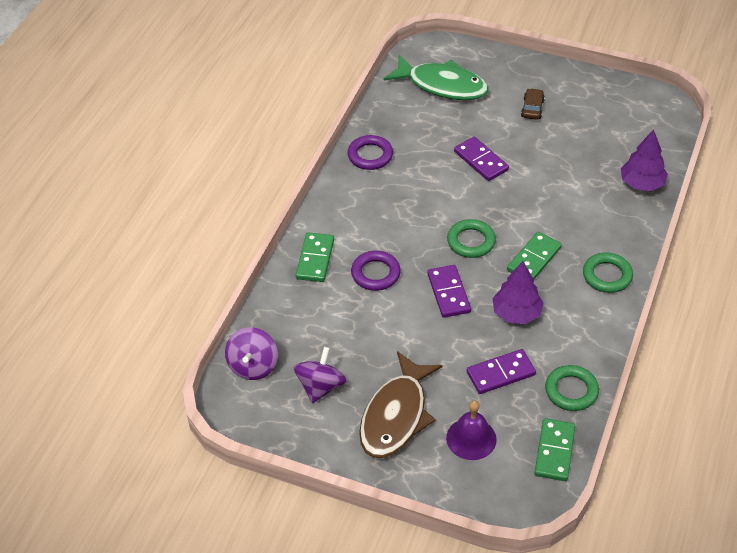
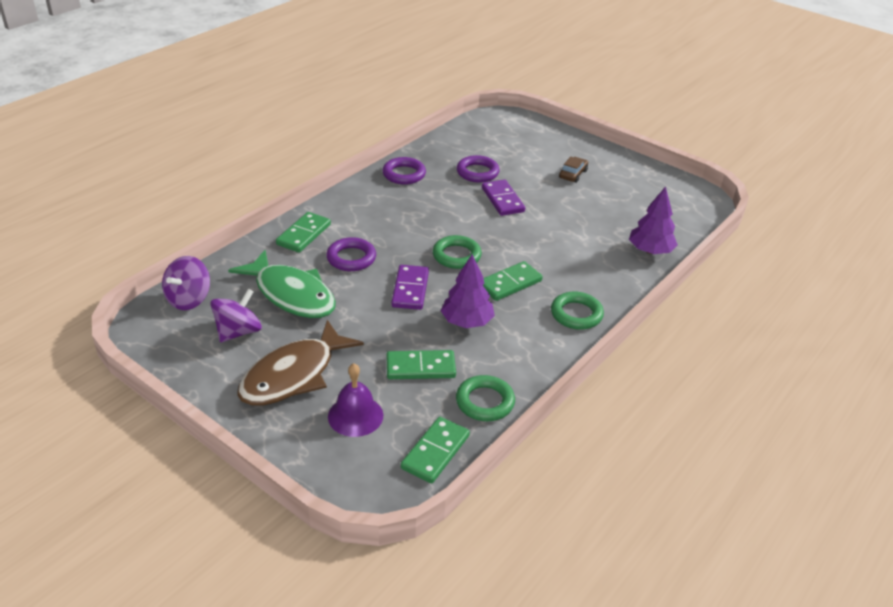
camera: 15 degrees right, 10 degrees down
green fish [384,55,489,100] -> green fish moved to [228,250,336,318]
purple domino [467,349,536,394] -> green domino [387,350,456,379]
none -> purple ring [457,155,500,183]

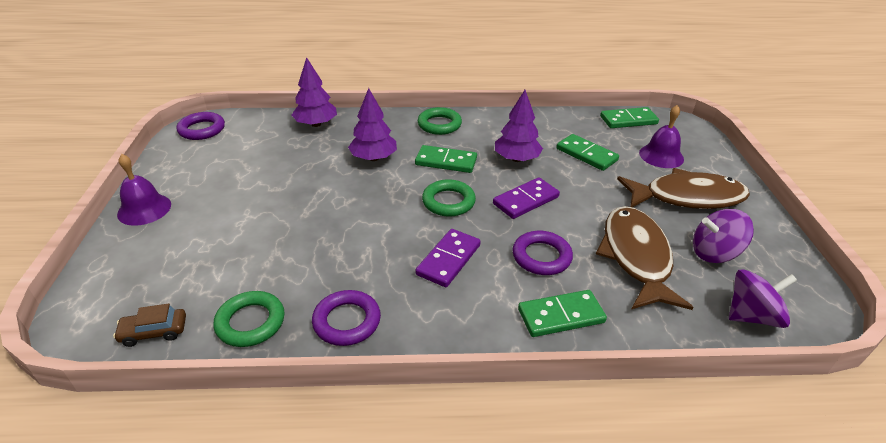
camera: 130 degrees left, 0 degrees up
green fish [228,250,336,318] -> brown fish [596,206,694,310]
green ring [456,375,515,421] -> green ring moved to [213,291,285,347]
purple ring [457,155,500,183] -> purple ring moved to [177,112,225,140]
purple domino [482,180,525,216] -> purple domino moved to [416,229,481,287]
brown car [559,157,588,183] -> brown car moved to [113,304,186,347]
none -> purple bell [117,154,171,226]
none -> purple tree [348,88,397,161]

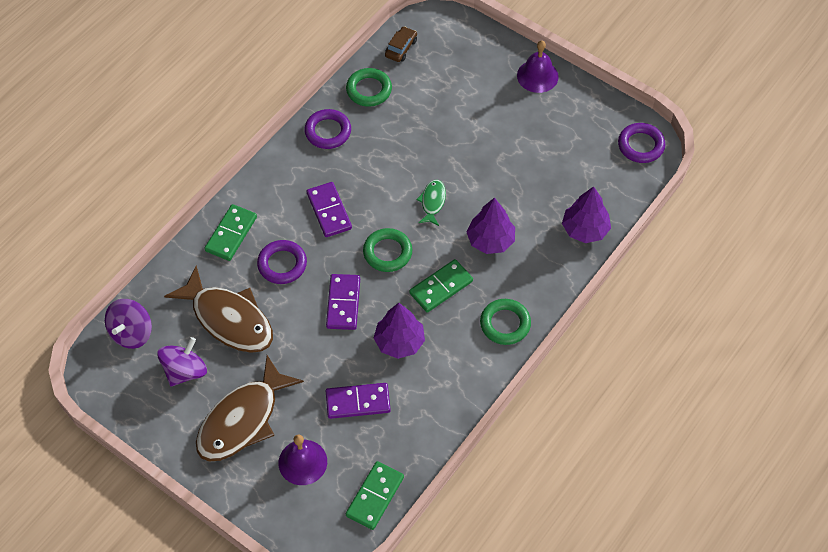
camera: 130 degrees right, 20 degrees up
green domino [556,134,619,171] -> purple domino [326,383,391,419]
none -> green fish [416,180,446,226]

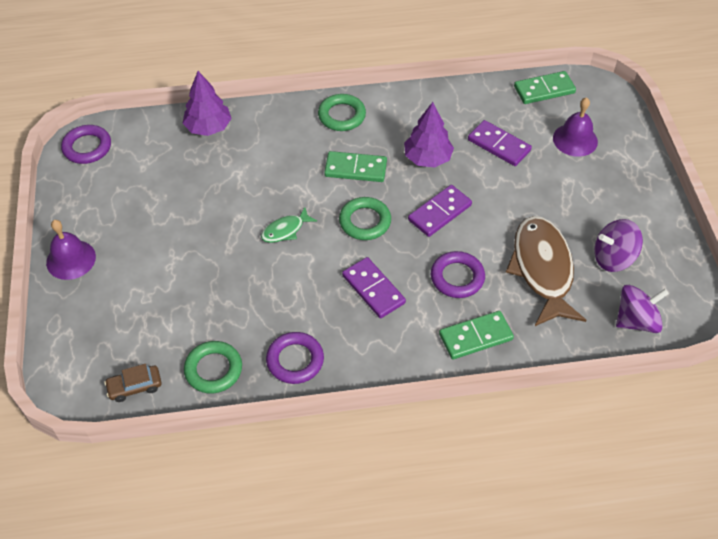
camera: 135 degrees left, 5 degrees down
brown fish [196,355,304,462] -> none
purple domino [307,182,352,237] -> purple domino turned 60 degrees counterclockwise [342,257,406,318]
purple tree [466,197,515,254] -> none

